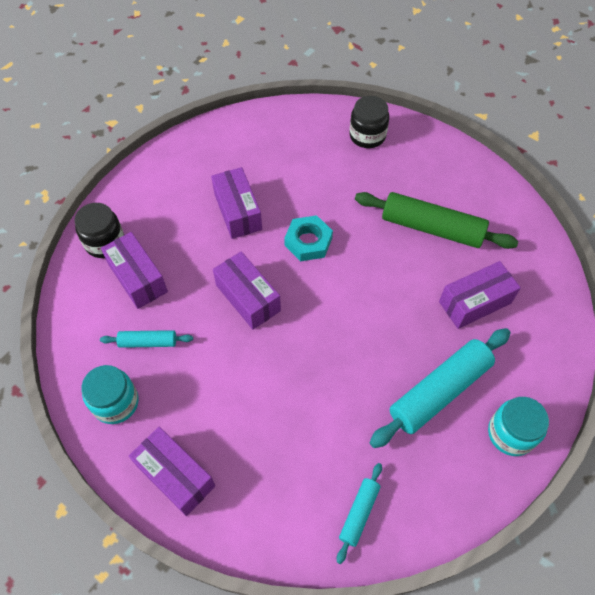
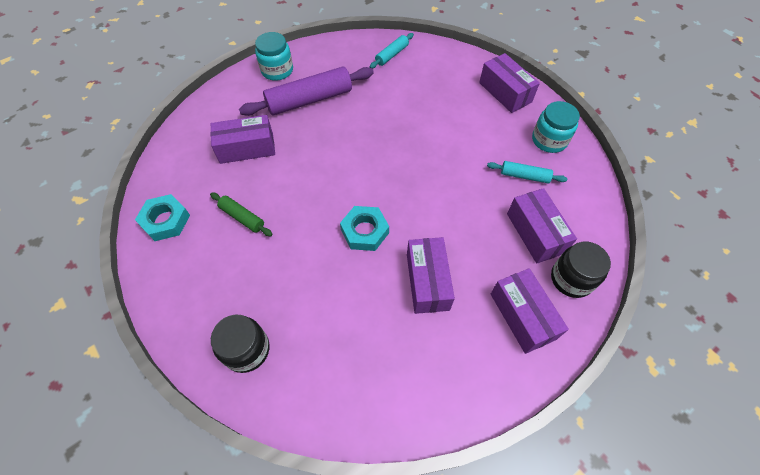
camera: 165 degrees left, 0 degrees up
purple box [213,251,281,330] -> purple box moved to [491,268,569,354]
green rolling pin [355,192,518,249] -> green rolling pin [210,192,273,236], size x0.51
turquoise rolling pin [369,328,510,448] -> purple rolling pin [239,67,374,116]
none -> turquoise nut [135,194,190,241]

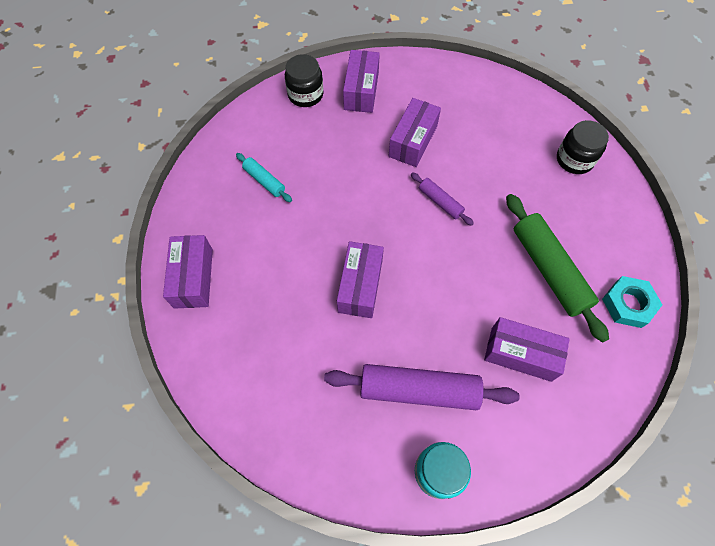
camera: 150 degrees left, 5 degrees up
green rolling pin [210,192,273,236] -> green rolling pin [506,194,609,343], size x1.97
turquoise nut [340,206,389,251] -> purple rolling pin [411,172,474,226]
turquoise rolling pin [370,33,414,69] -> none
purple box [507,188,577,264] -> purple box moved to [337,241,384,318]
turquoise jar [532,101,580,153] -> none

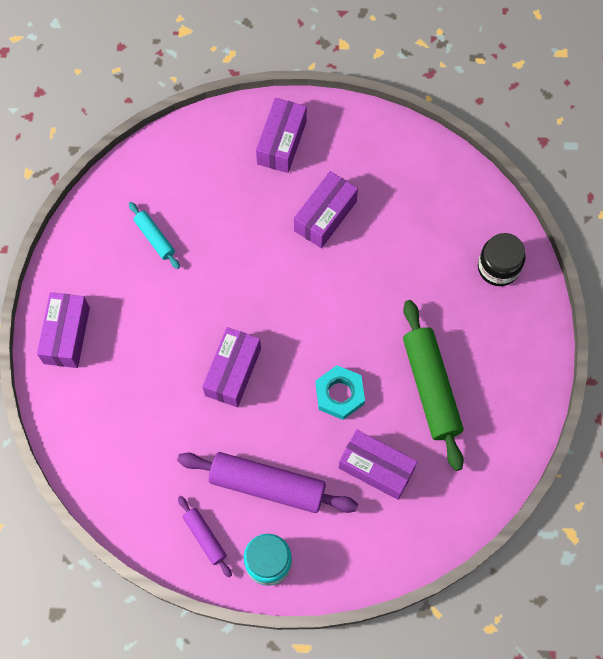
camera: 10 degrees right, 5 degrees up
black jar [285,54,324,107] -> none
purple rolling pin [411,172,474,226] -> purple rolling pin moved to [178,496,232,577]
turquoise nut [602,276,663,328] -> turquoise nut moved to [316,365,365,420]

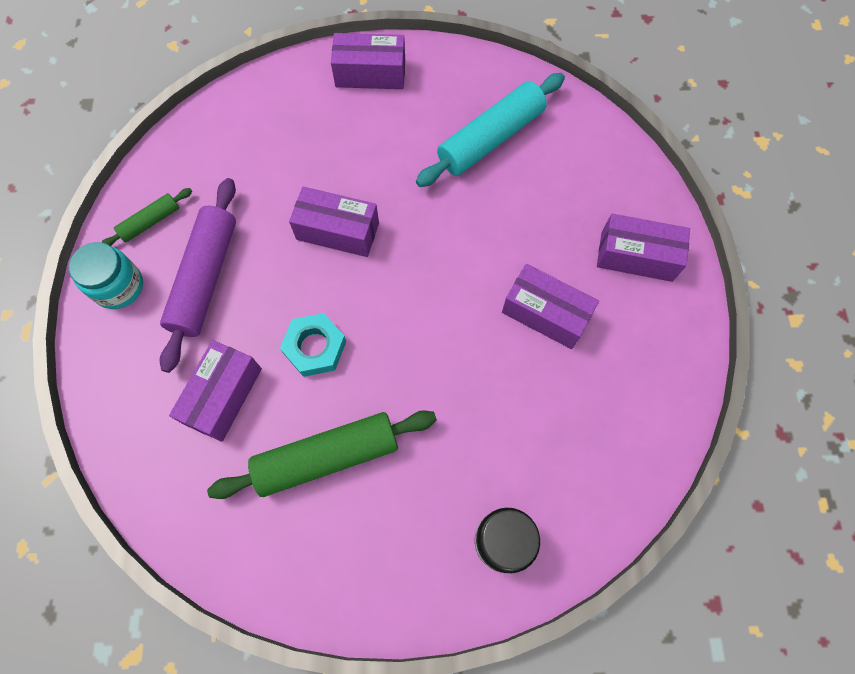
camera: 85 degrees right, 0 degrees up
turquoise rolling pin [129,202,180,269] -> turquoise rolling pin [416,73,565,187], size x1.97
purple rolling pin [178,496,232,577] -> green rolling pin [102,188,192,246]

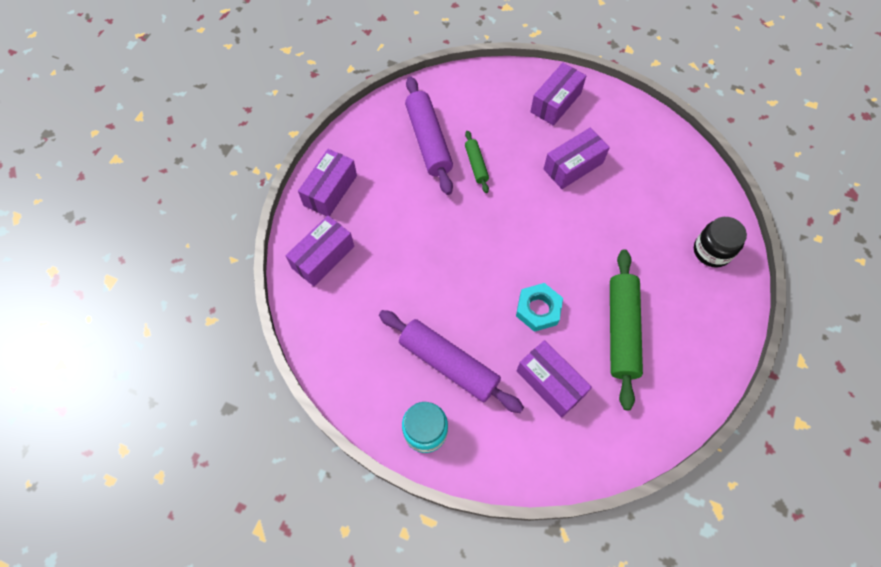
camera: 65 degrees left, 5 degrees down
green rolling pin [102,188,192,246] -> green rolling pin moved to [465,131,489,193]
purple box [289,187,379,257] -> purple box moved to [286,216,354,286]
turquoise rolling pin [416,73,565,187] -> purple rolling pin [405,76,453,195]

